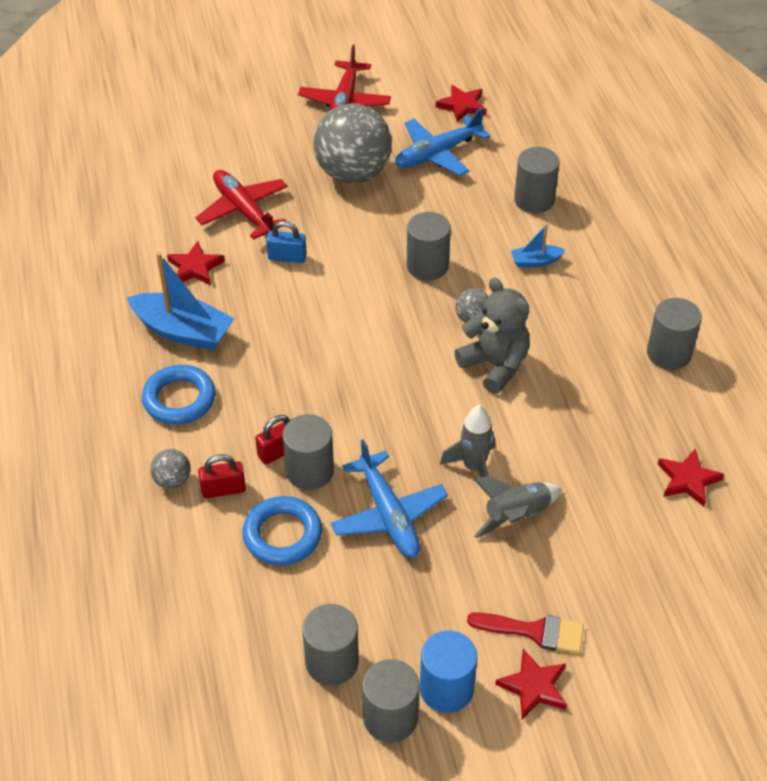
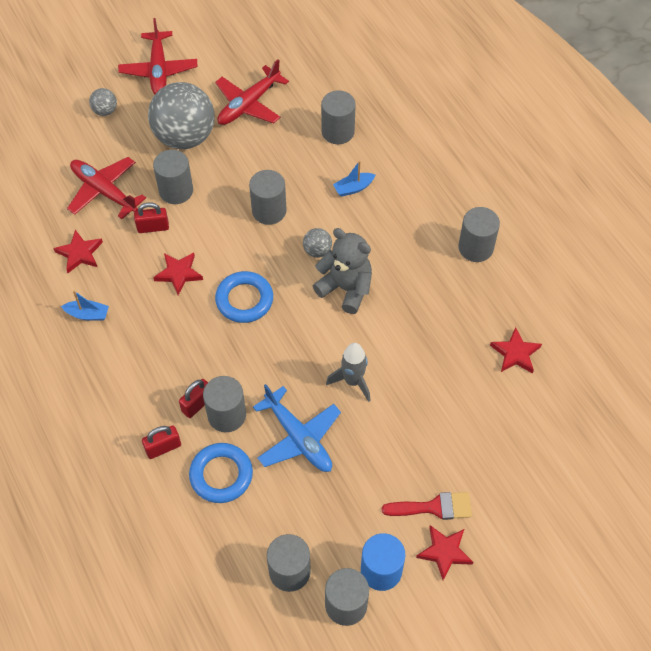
camera: 15 degrees left, 10 degrees up
blue boat [127,252,234,350] -> blue boat [61,290,109,321], size x0.51
blue ring [142,365,216,425] -> blue ring moved to [215,271,273,323]
grey ball [150,449,191,489] -> grey ball moved to [89,88,117,116]
blue padlock [266,221,307,263] -> red padlock [134,202,169,233]
blue plane [395,108,490,176] -> red plane [215,59,289,125]
red star [436,85,486,123] -> red star moved to [153,253,203,295]
grey rocket [474,476,562,538] -> none
none -> grey cylinder [153,150,193,204]

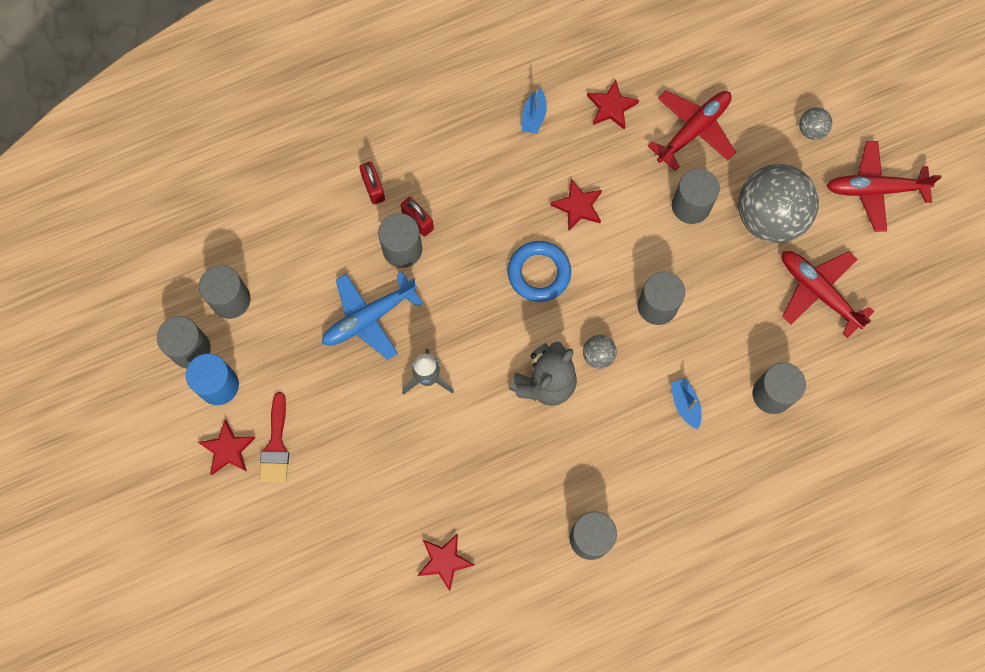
camera: 95 degrees right, 15 degrees up
red padlock [134,202,169,233] -> none
blue ring [189,443,253,503] -> none

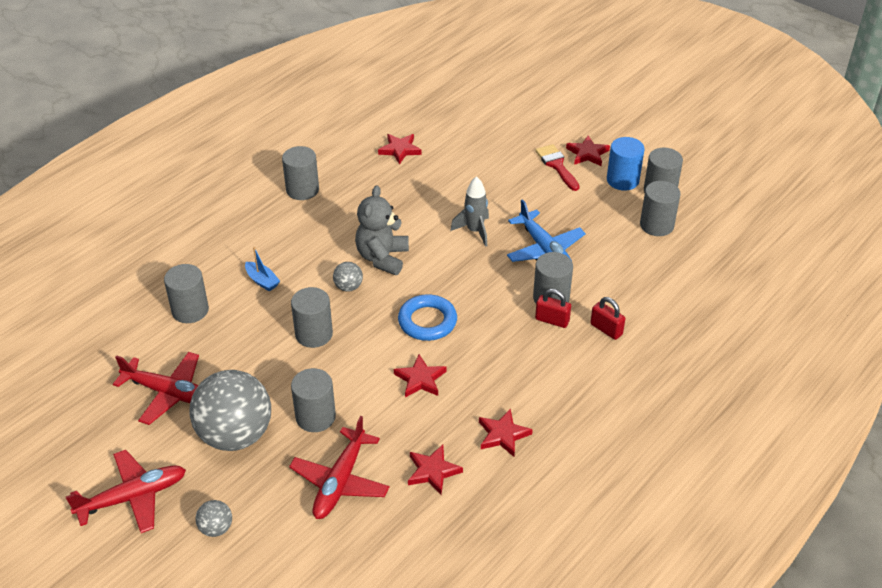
camera: 155 degrees right, 30 degrees down
blue plane [322,272,423,360] -> blue plane turned 120 degrees clockwise [507,199,586,262]
blue boat [522,88,547,134] -> red star [479,409,533,457]

